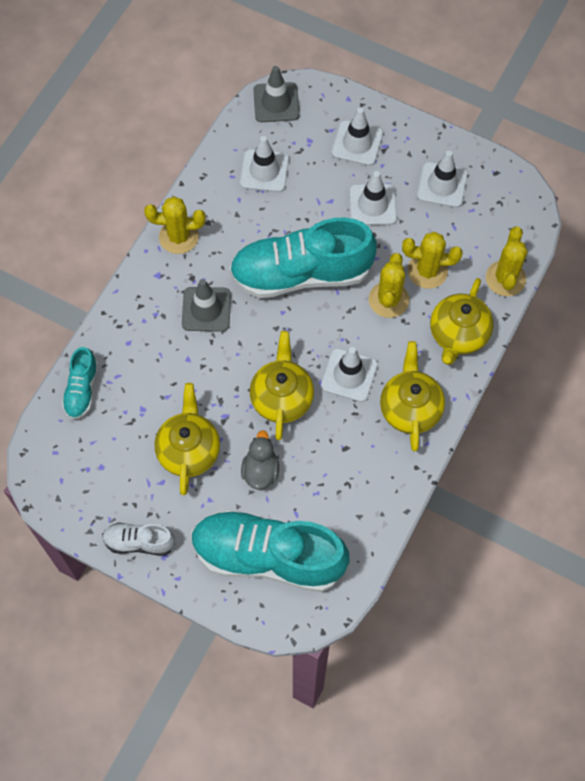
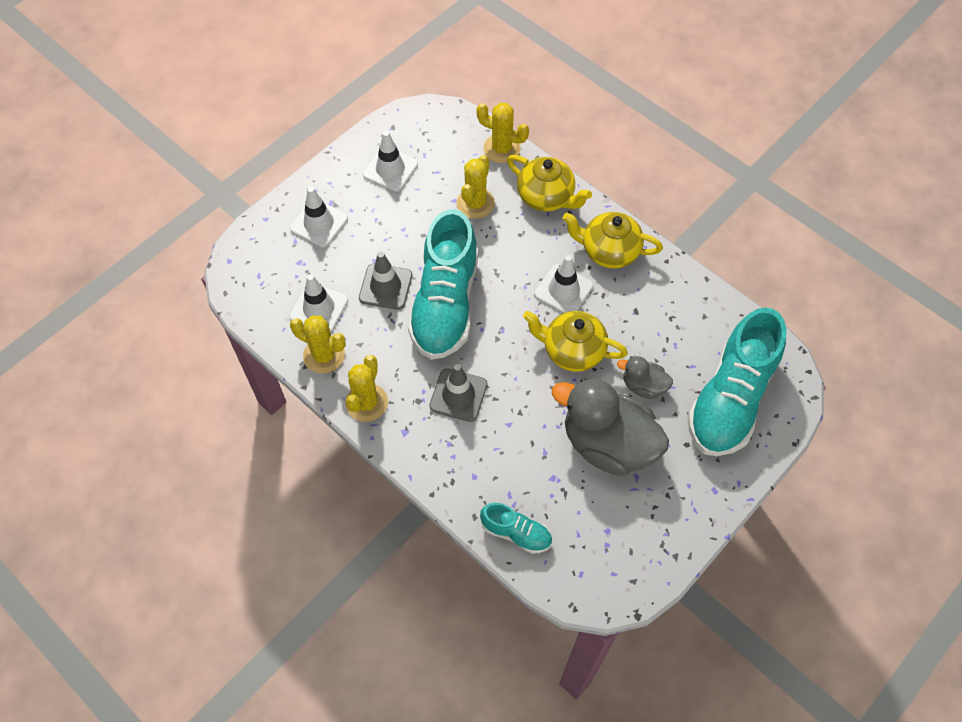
camera: 75 degrees left, 5 degrees down
white shoe [102,523,175,556] -> none
yellow teapot [155,383,220,495] -> grey duck [551,378,669,476]
grey traffic cone [253,66,300,122] -> grey traffic cone moved to [359,252,412,310]
white traffic cone [350,171,397,225] -> none
yellow cactus [369,253,409,318] -> yellow cactus moved to [290,315,346,374]

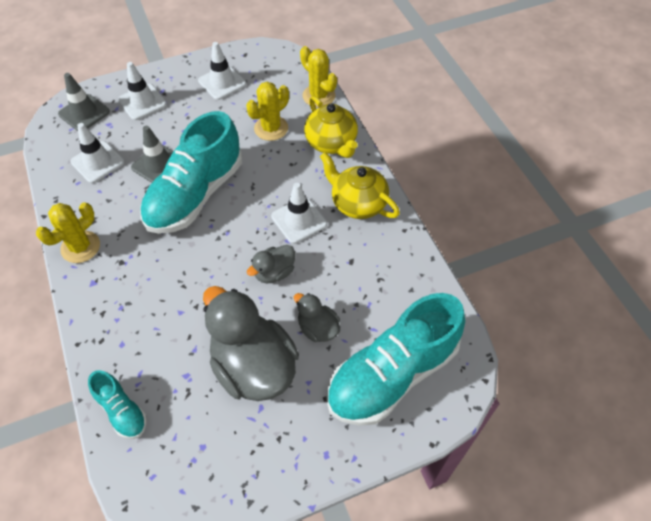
camera: 25 degrees right, 5 degrees down
yellow cactus [290,315,346,374] -> none
grey traffic cone [429,364,488,422] -> grey traffic cone moved to [58,73,110,131]
yellow teapot [523,311,628,372] -> grey duck [247,245,295,283]

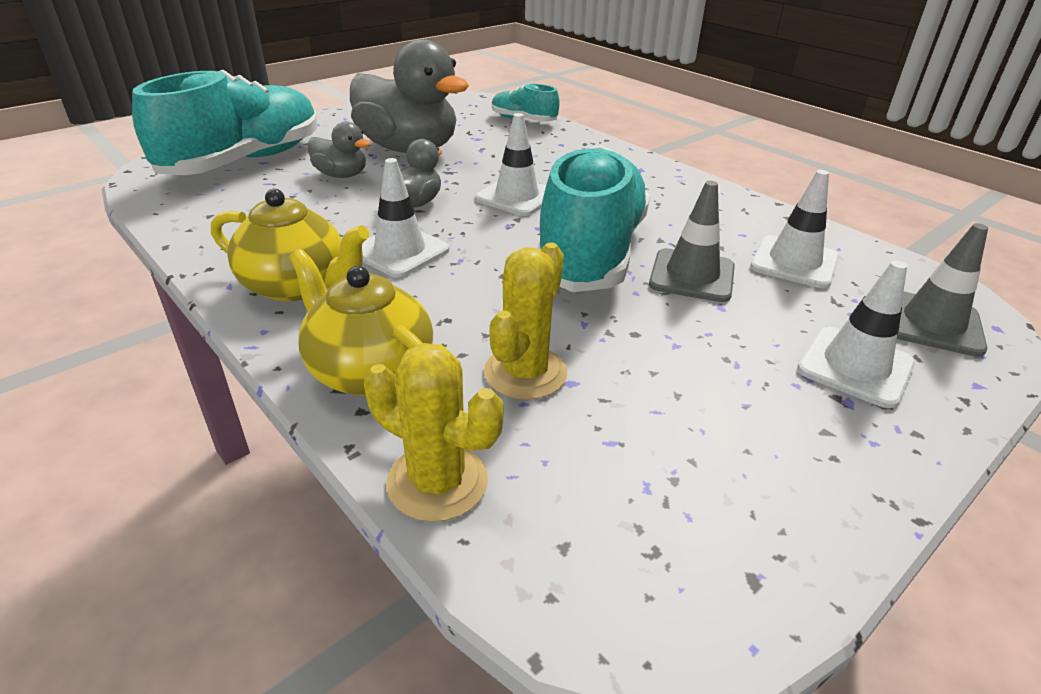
camera: 160 degrees right, 20 degrees down
yellow cactus [36,202,100,263] -> none
white traffic cone [198,42,246,100] -> white traffic cone moved to [475,113,546,216]

